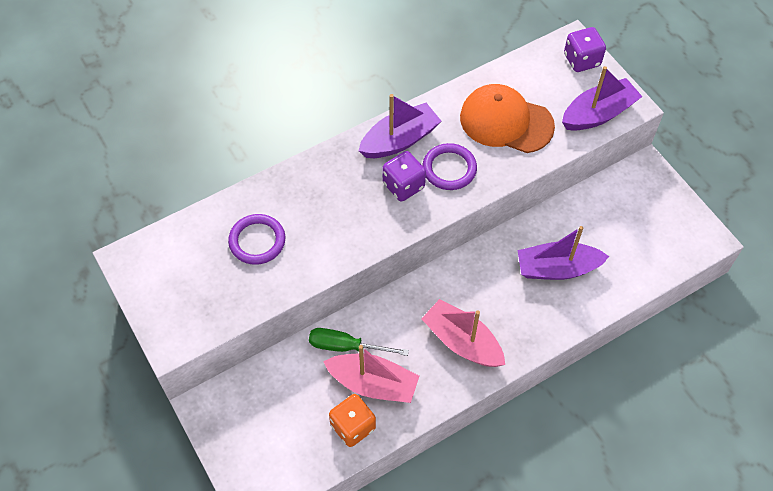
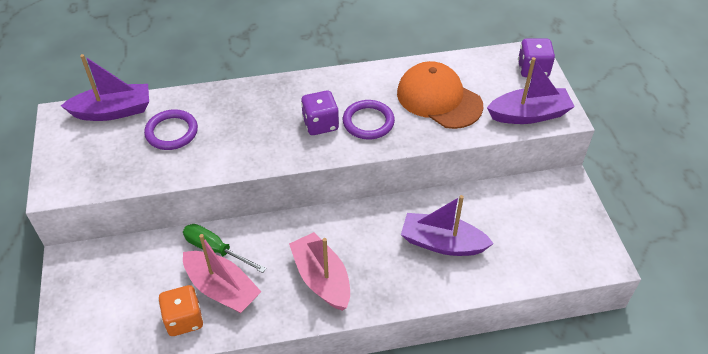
camera: 20 degrees right, 10 degrees down
purple boat [358,94,441,158] -> purple boat moved to [61,54,149,121]

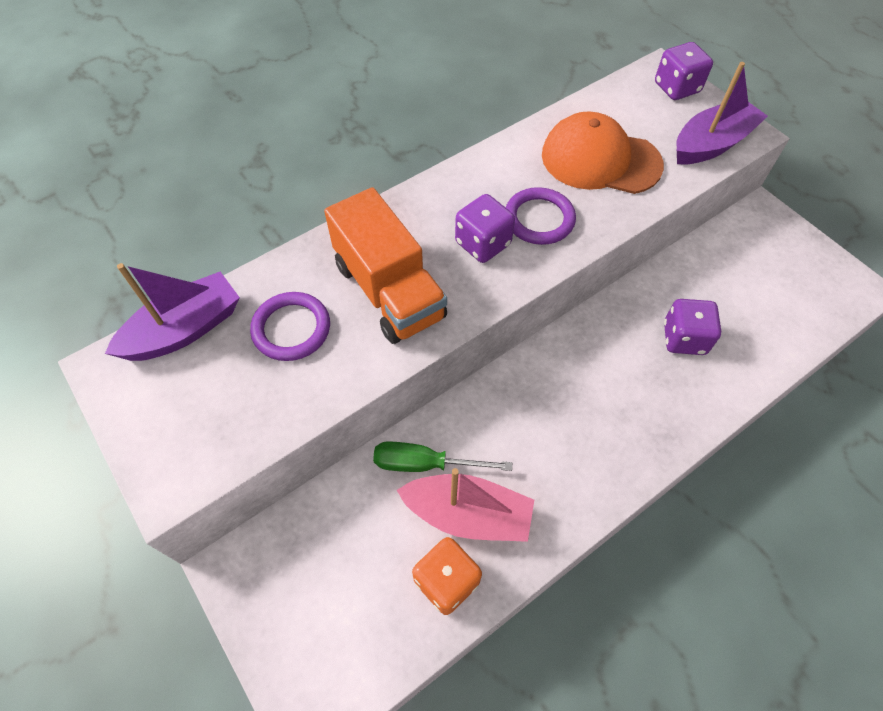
camera: 25 degrees left, 10 degrees up
pink boat [289,232,350,311] -> none
purple boat [401,195,494,256] -> purple dice [664,299,721,355]
none -> orange truck [324,187,447,344]

